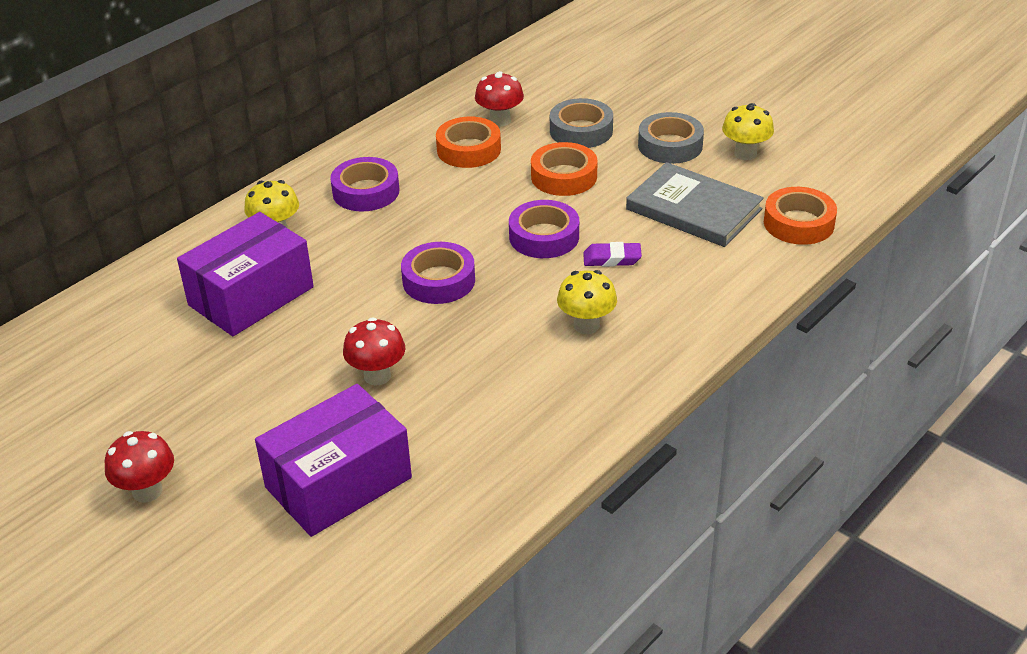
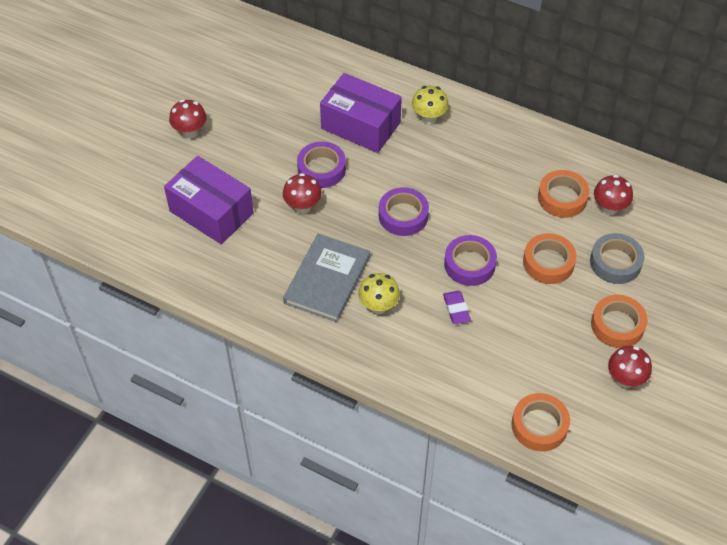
camera: 75 degrees right, 15 degrees up
purple tape [330,157,399,211] -> purple tape moved to [297,141,346,188]
grey book [626,162,764,247] -> grey book moved to [283,234,370,322]
grey tape [638,112,704,164] -> orange tape [591,295,648,348]
yellow mushroom [722,103,774,160] -> red mushroom [608,346,652,388]

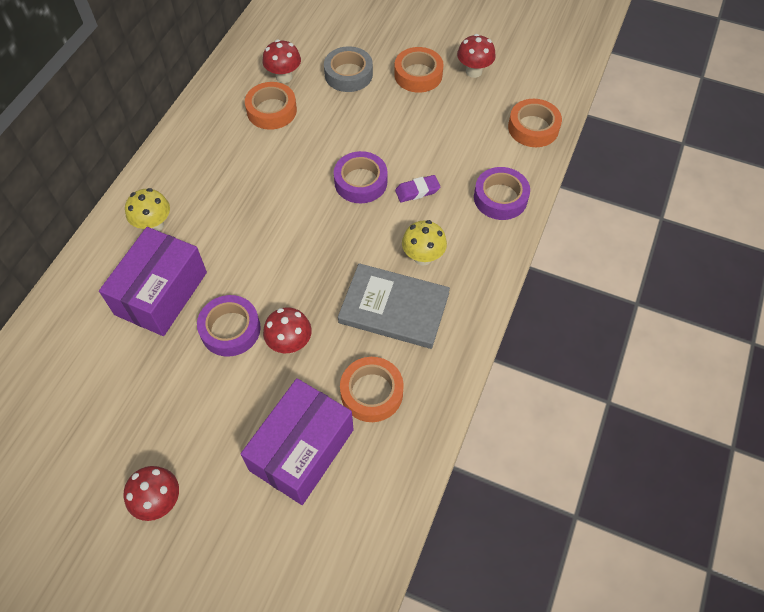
camera: 95 degrees left, 5 degrees up
purple tape [379,187,429,236] -> purple tape moved to [474,167,530,220]
orange tape [523,233,577,284] -> orange tape moved to [340,357,404,422]

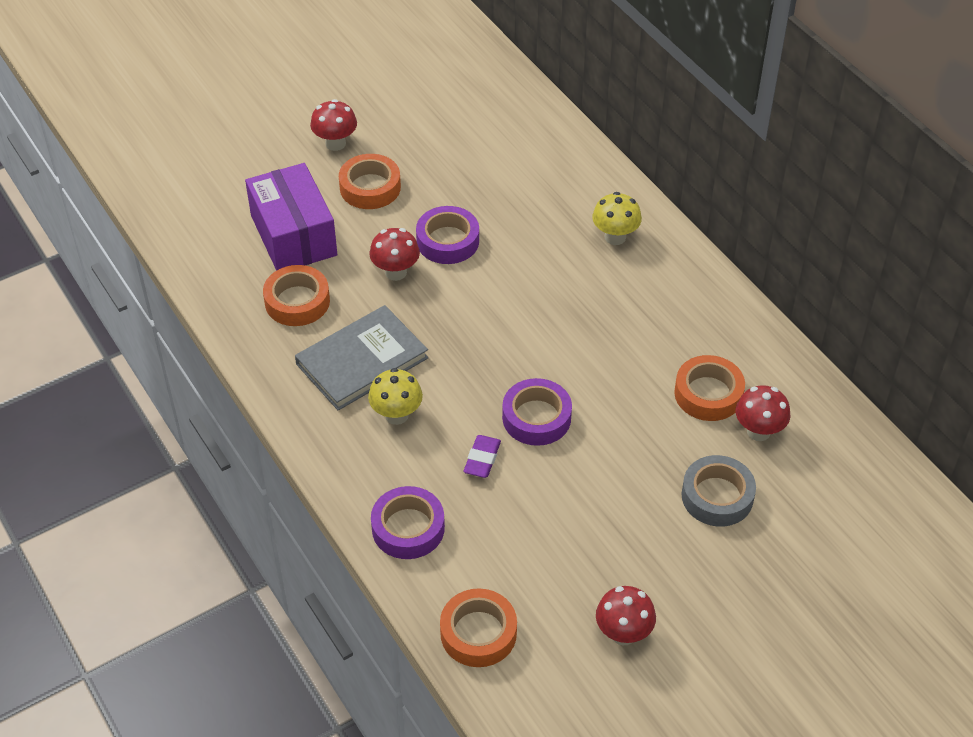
camera: 125 degrees right, 10 degrees down
purple box [99,227,207,336] -> none
orange tape [394,47,444,93] -> orange tape moved to [339,154,401,209]

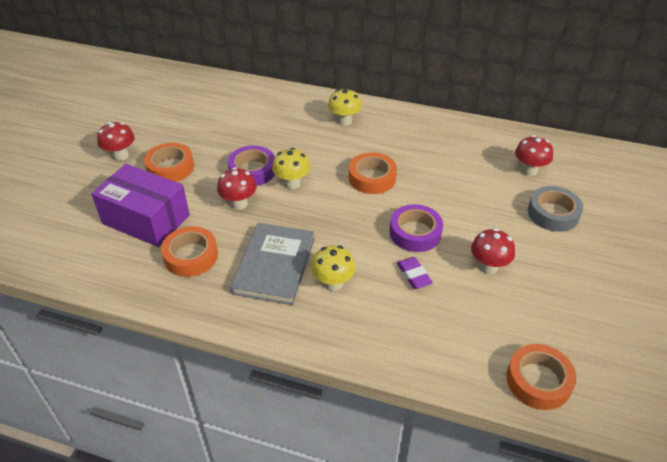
camera: 40 degrees left, 5 degrees down
purple tape [371,486,445,559] -> none
red mushroom [596,586,656,645] -> red mushroom moved to [471,228,515,274]
orange tape [674,355,745,421] -> orange tape moved to [349,152,397,194]
none -> yellow mushroom [272,148,310,189]

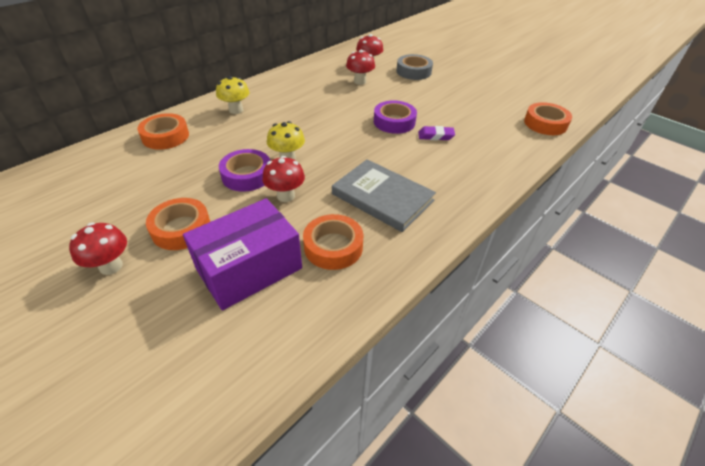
camera: 65 degrees left, 0 degrees up
yellow mushroom [311,245,356,291] -> none
orange tape [349,152,397,194] -> orange tape moved to [138,113,189,150]
red mushroom [471,228,515,274] -> red mushroom moved to [346,50,375,85]

